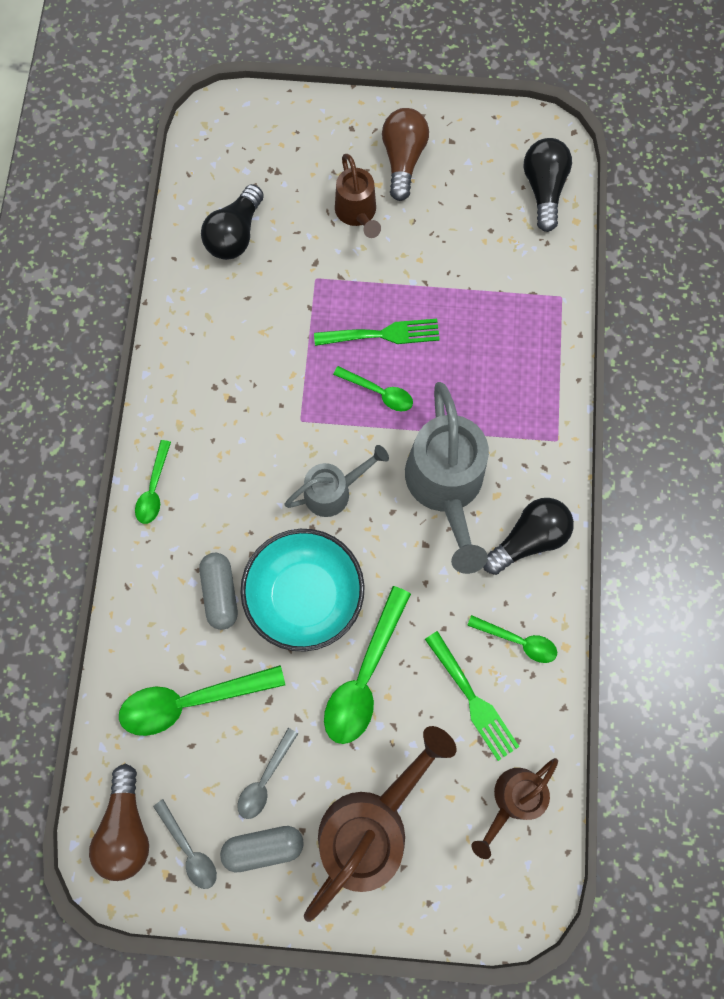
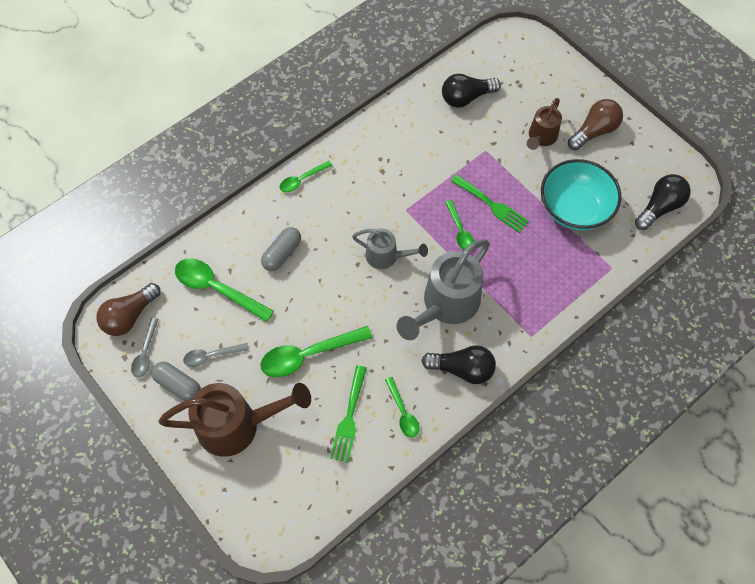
camera: 45 degrees right, 10 degrees down
turquoise bowl [240,529,365,652] -> turquoise bowl moved to [541,159,622,230]
brown watering can [471,758,558,859] -> none

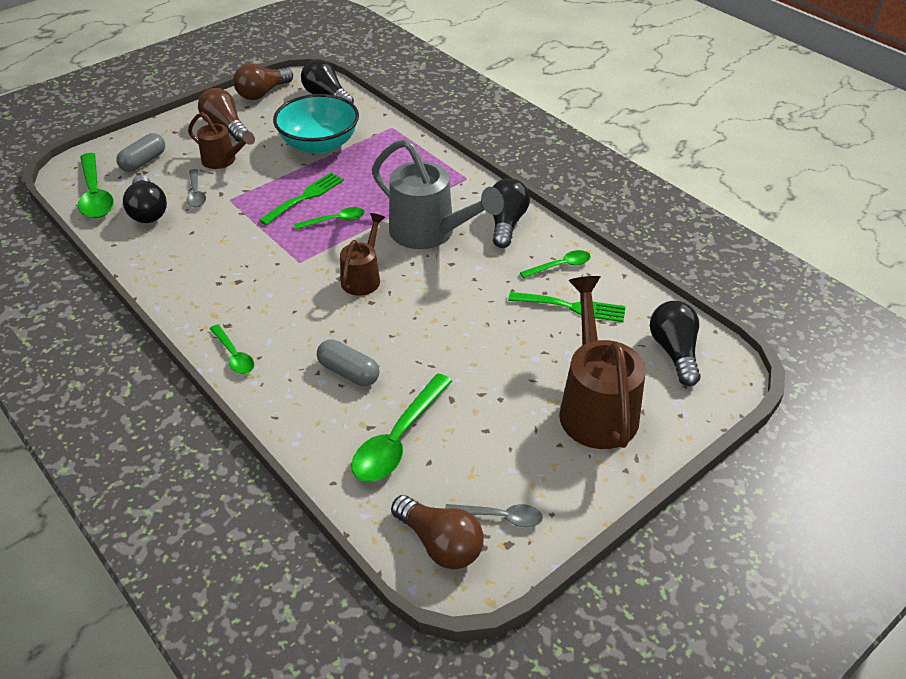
camera: 90 degrees left, 20 degrees down
grey capsule [151,362,201,401] -> grey capsule moved to [116,133,165,172]
grey spoon [183,343,249,367] -> grey spoon moved to [186,169,206,207]
green spoon [260,326,372,377] -> green spoon moved to [78,153,114,218]
grey watering can [352,228,428,269] -> brown watering can [340,213,385,296]
none -> brown light bulb [233,64,293,100]
none -> black light bulb [650,301,701,386]

